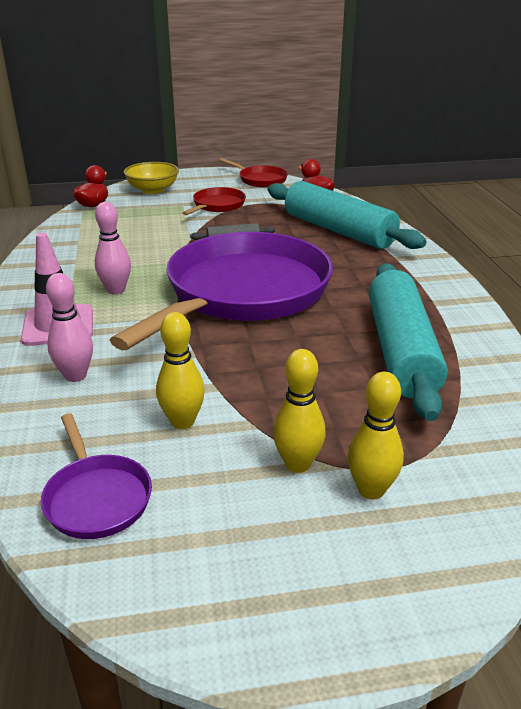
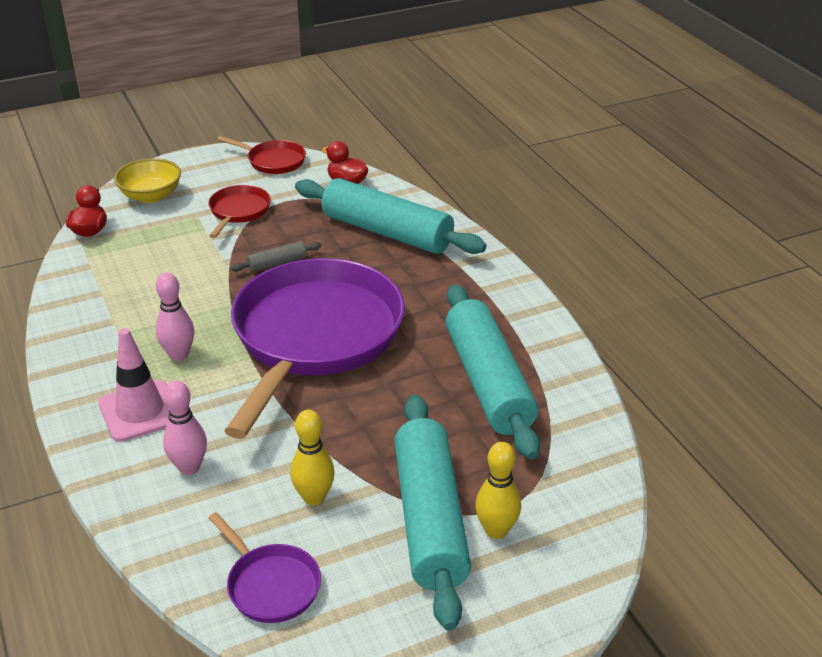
camera: 15 degrees left, 5 degrees up
yellow bowling pin [273,349,326,473] -> turquoise rolling pin [394,394,471,631]

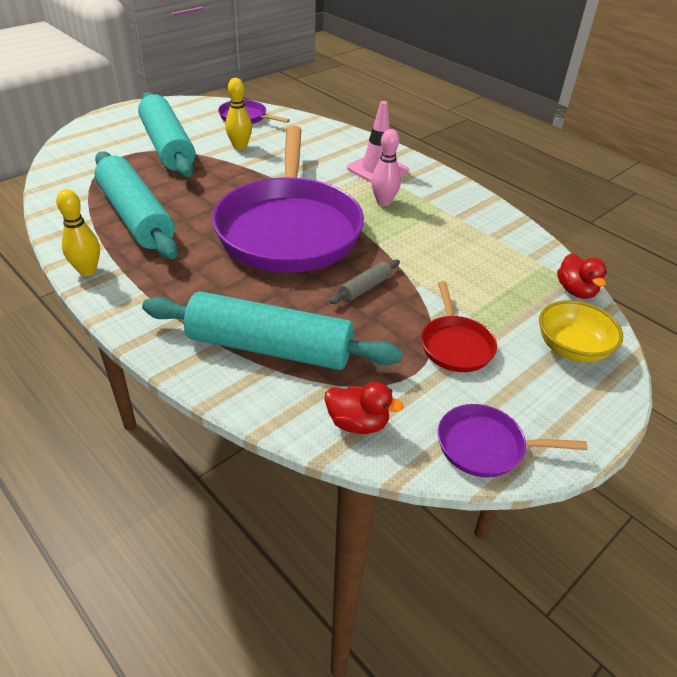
camera: 160 degrees right, 5 degrees up
pink bowling pin [163,381,207,475] -> none
red pan [217,136,306,174] -> purple pan [438,404,588,478]
yellow bowling pin [475,442,521,539] -> yellow bowling pin moved to [56,189,100,276]

